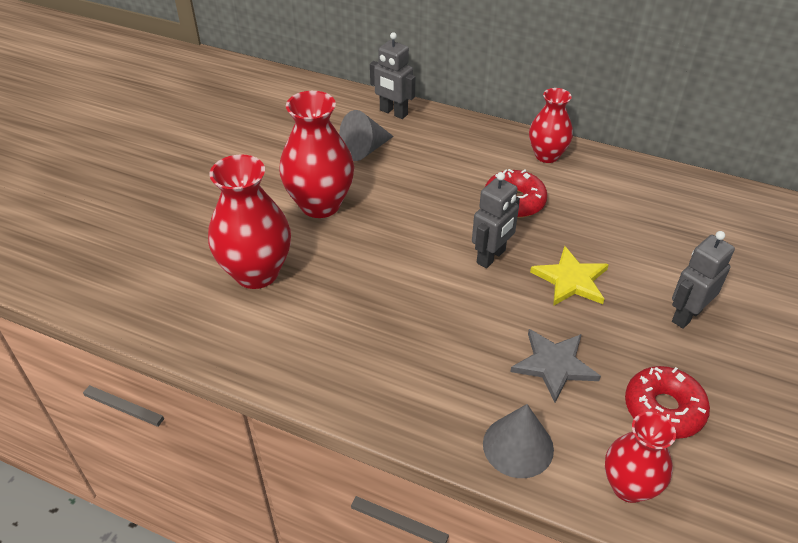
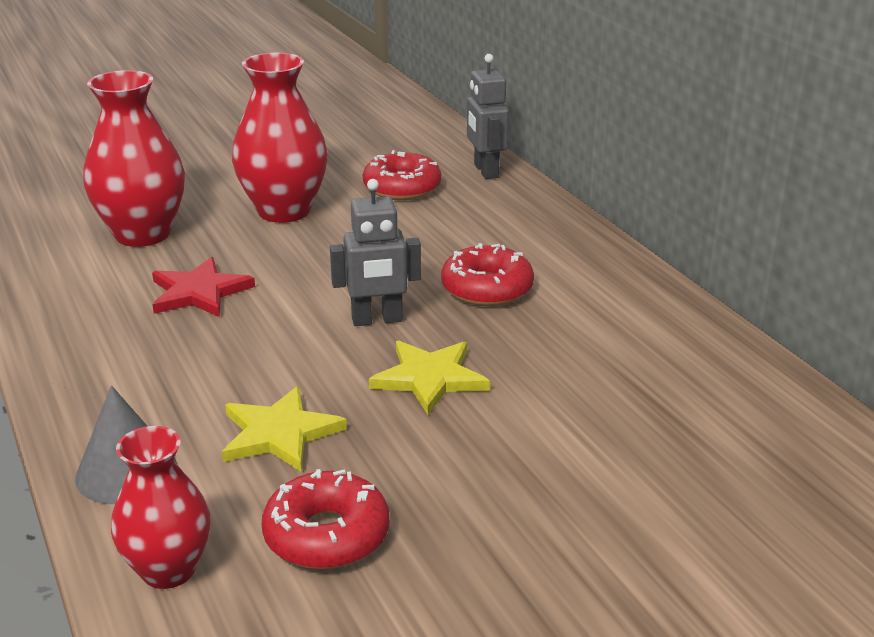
camera: 40 degrees right, 15 degrees down
grey cone [339,110,394,161] -> red donut [363,150,441,200]
grey star [510,329,601,403] -> yellow star [222,386,347,472]
red vase [529,88,573,163] -> none
grey robot [672,231,735,329] -> none
none -> red star [152,257,255,317]

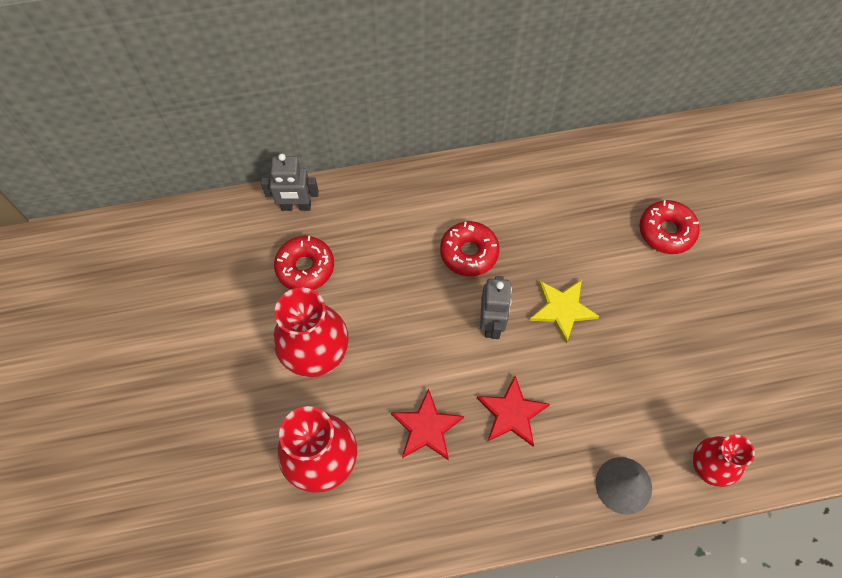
camera: 75 degrees left, 35 degrees up
yellow star [222,386,347,472] -> none
red donut [262,469,390,569] -> red donut moved to [640,200,700,254]
none -> red star [477,376,550,446]

